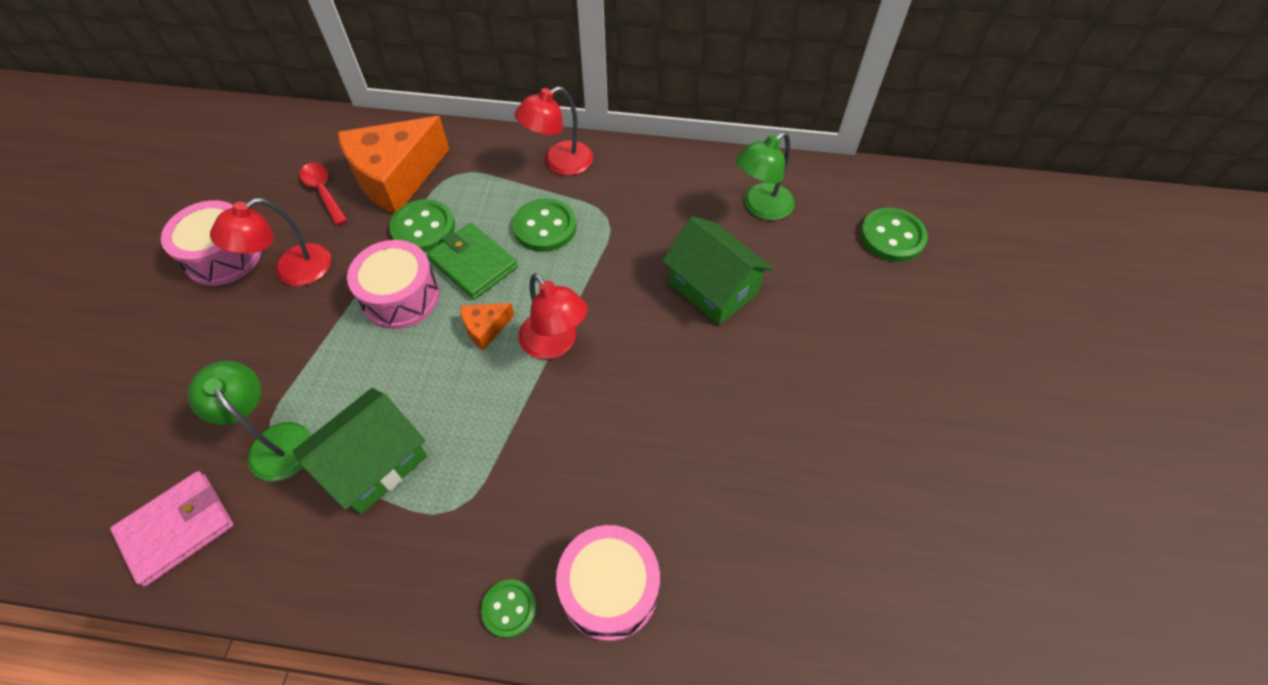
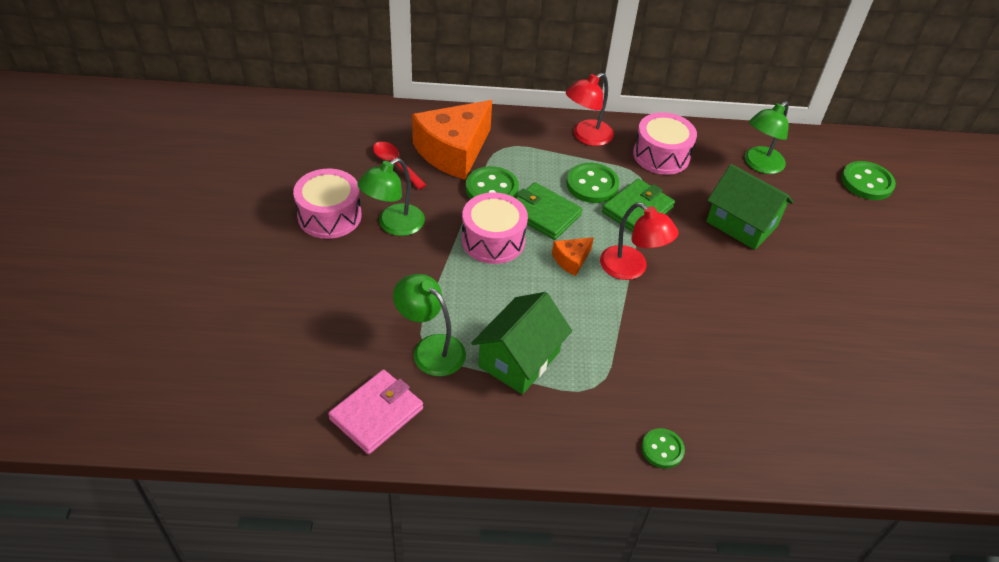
camera: 10 degrees left, 10 degrees down
red lamp [210,198,331,286] -> green lamp [357,158,425,236]
pink drum [556,525,660,642] -> pink drum moved to [633,112,697,175]
none -> green wallet [602,179,675,232]

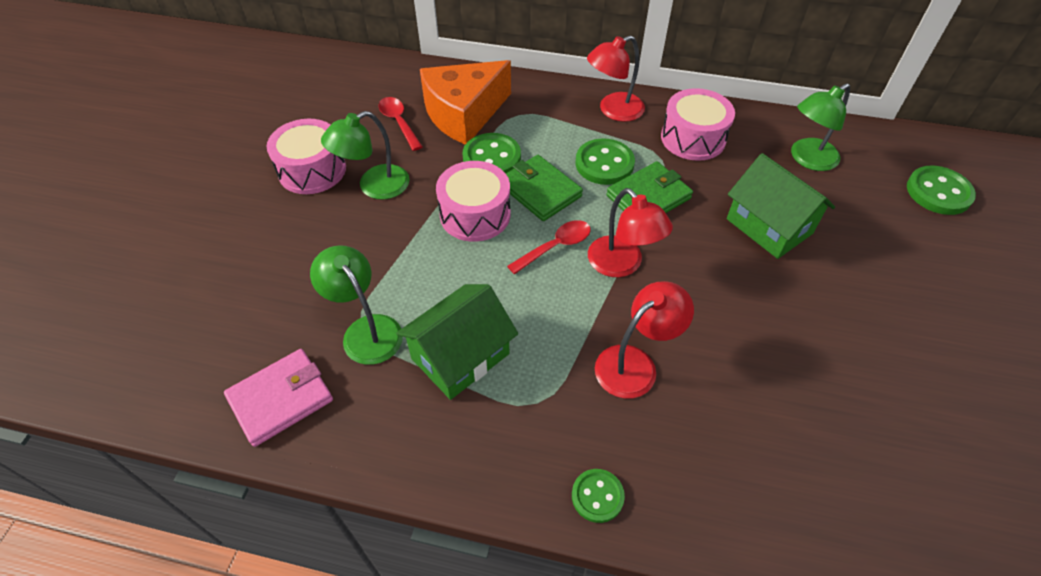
camera: 15 degrees right, 5 degrees up
orange cheese [552,237,594,276] -> red spoon [507,220,591,274]
none -> red lamp [595,281,694,399]

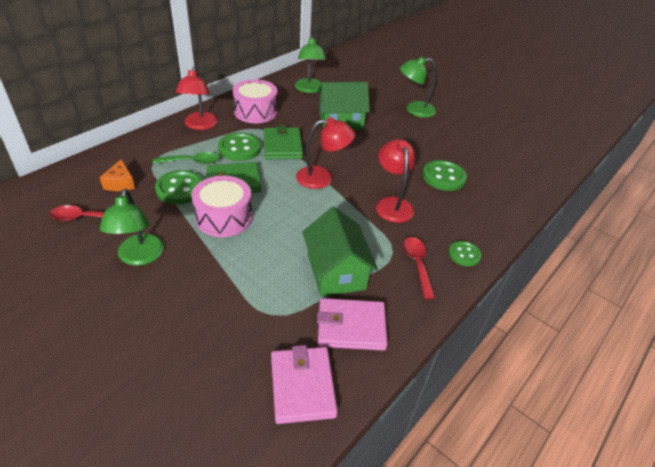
camera: 65 degrees left, 10 degrees down
pink drum [267,119,346,194] -> none
green lamp [310,245,403,365] -> green lamp moved to [400,56,436,118]
orange cheese [420,60,511,144] -> orange cheese [100,159,135,191], size x0.44
red spoon [507,220,591,274] -> red spoon moved to [403,237,435,299]
green button [907,166,976,215] -> green button moved to [423,160,467,191]
none -> green spoon [153,152,220,164]
none -> pink wallet [317,298,387,351]

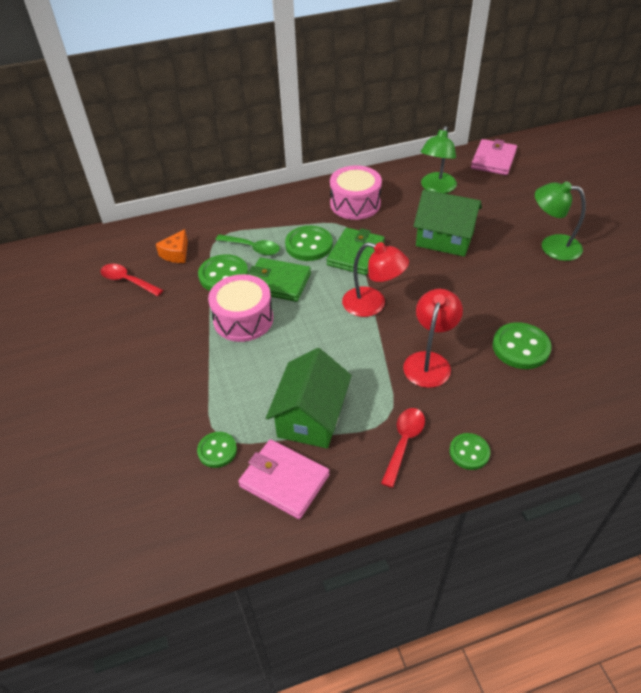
camera: 35 degrees right, 5 degrees up
green lamp [100,189,164,266] -> none
red lamp [176,67,218,130] -> none
pink wallet [271,345,338,424] -> pink wallet moved to [471,139,517,175]
none -> green button [197,432,237,468]

